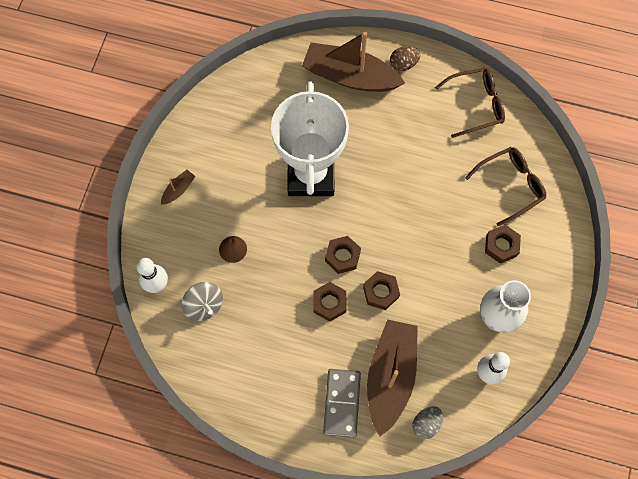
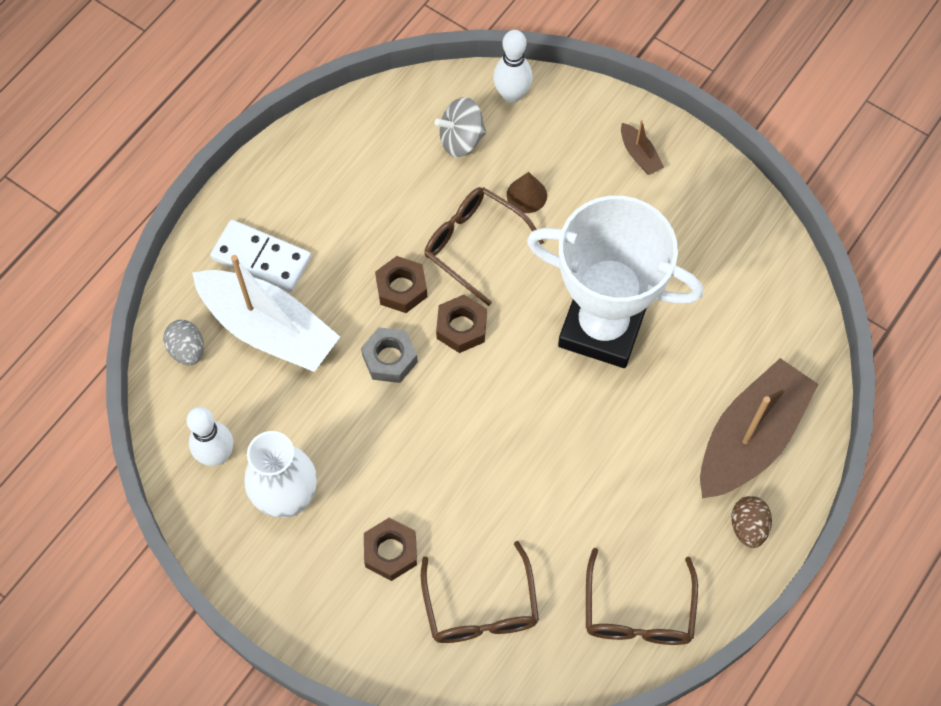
camera: 110 degrees right, 5 degrees down
grey domino [323,369,361,438] -> white domino [210,220,311,292]
brown nut [363,271,400,310] -> grey nut [361,327,418,383]
brown boat [367,319,418,436] -> white boat [192,255,340,372]
none -> brown glasses [424,187,544,306]

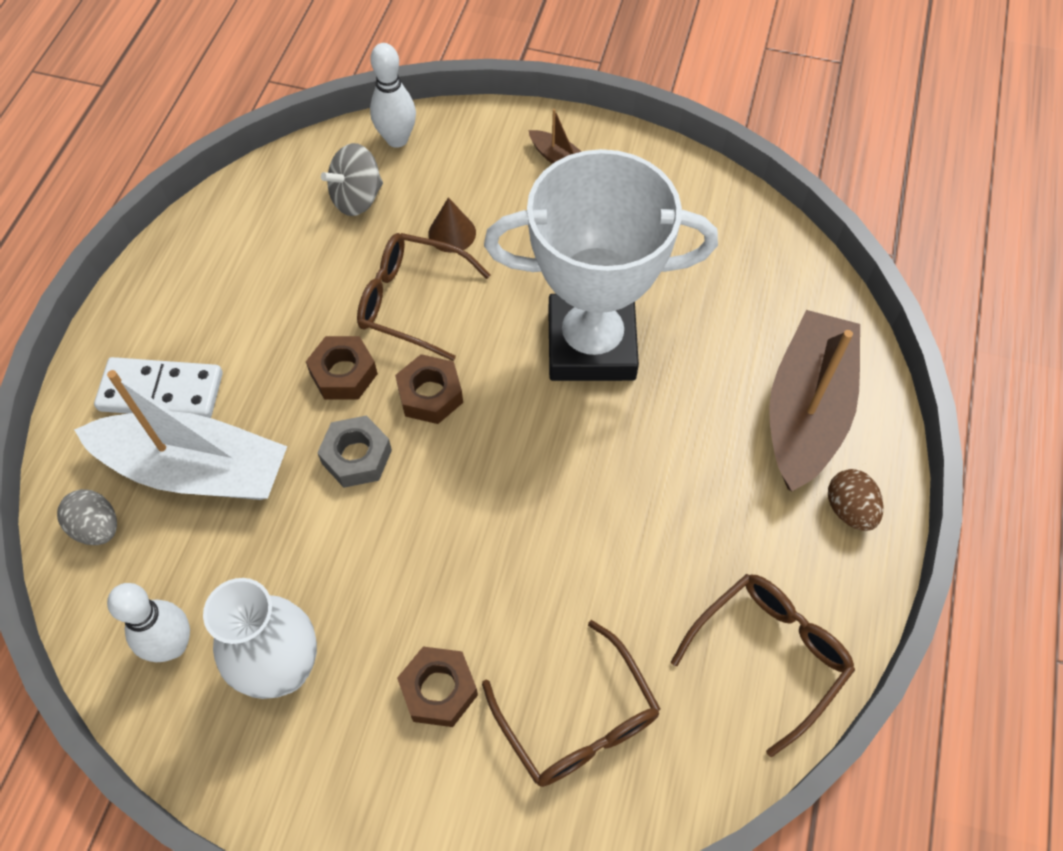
camera: 20 degrees left, 5 degrees down
brown glasses [586,548,698,645] -> brown glasses turned 120 degrees counterclockwise [671,574,855,757]

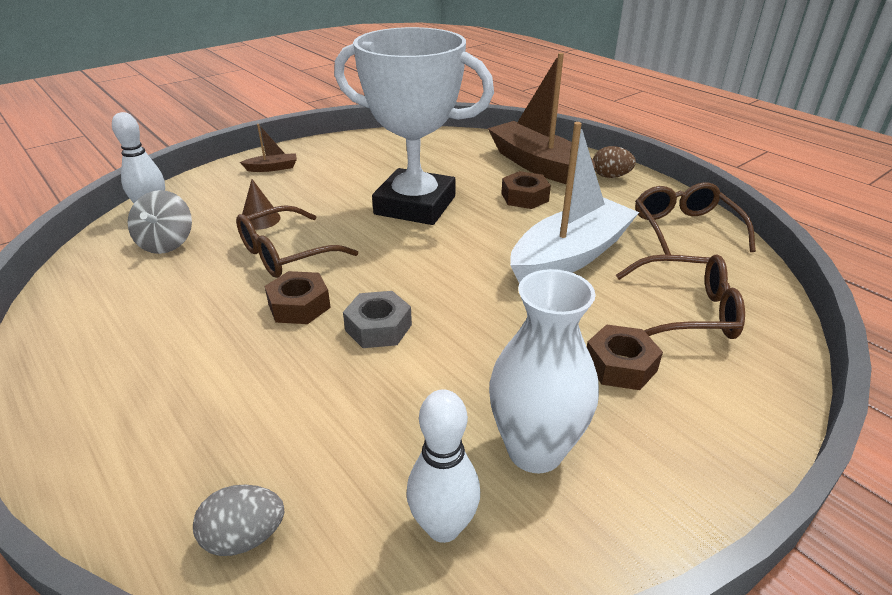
camera: 55 degrees left, 25 degrees down
white boat [74,370,287,500] -> white boat moved to [510,122,639,284]
white domino [94,357,223,418] -> none
brown nut [395,354,463,424] -> brown nut moved to [501,171,551,209]
white trophy [484,149,718,381] -> white trophy turned 75 degrees clockwise [334,27,494,225]

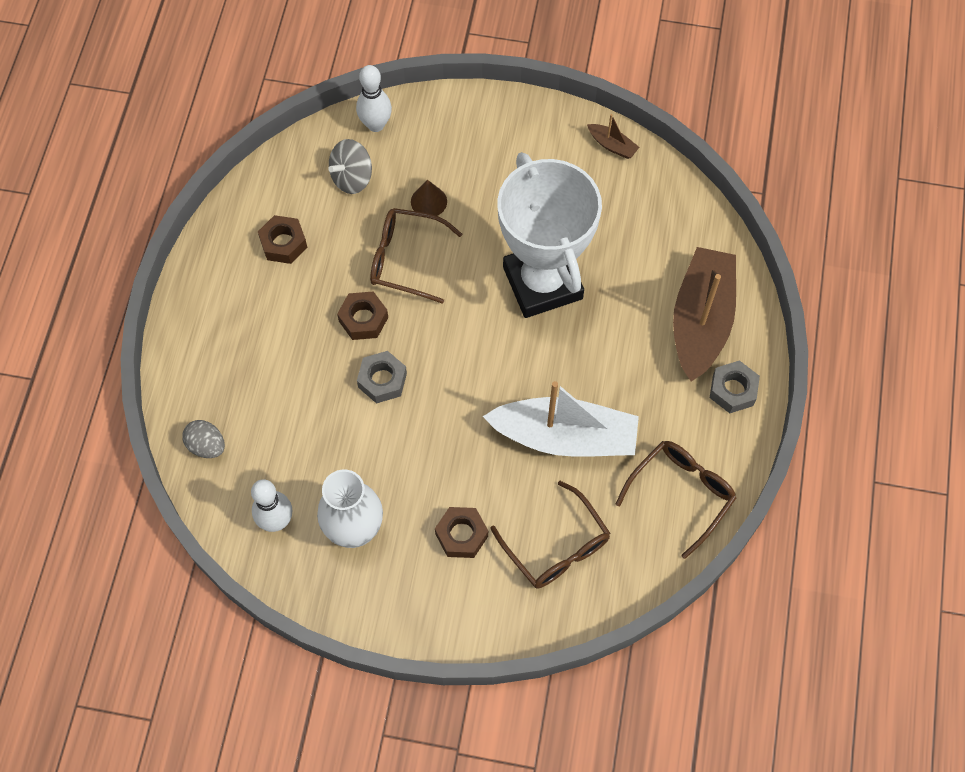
camera: 50 degrees right, 30 degrees up
brown boat [240,124,297,172] -> brown boat moved to [587,114,639,159]
brown nut [501,171,551,209] -> brown nut moved to [258,215,307,264]
brown egg [593,146,636,178] -> grey nut [710,360,760,413]

